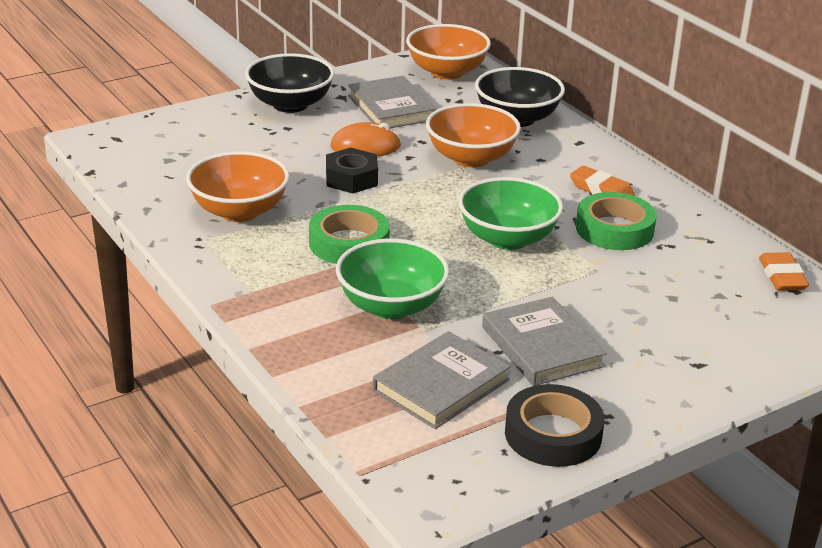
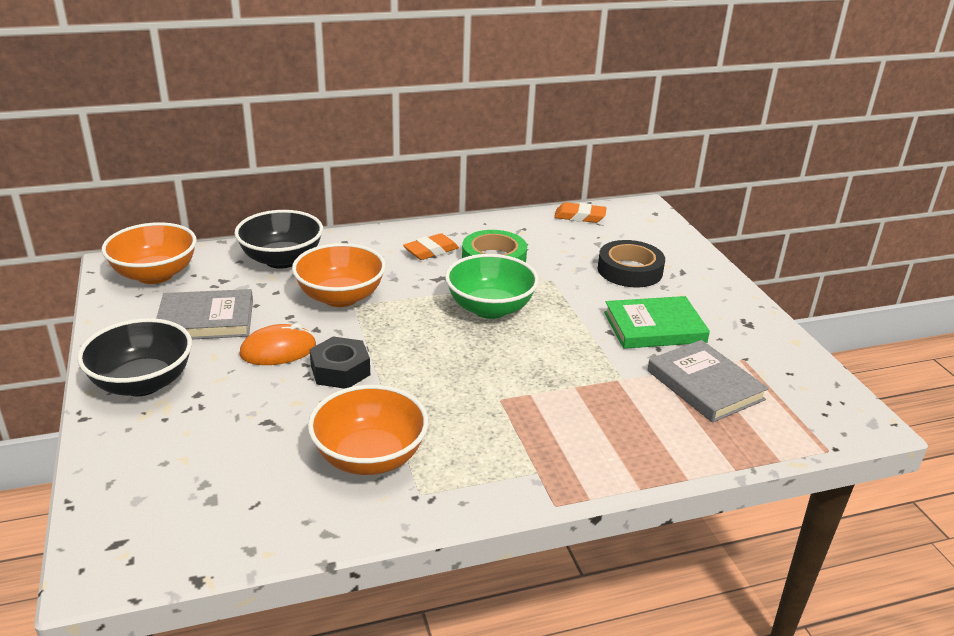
camera: 75 degrees left, 0 degrees up
green tape [309,205,390,264] -> none
orange mouse [330,122,401,157] -> orange mouse turned 60 degrees clockwise [239,324,316,365]
green bowl [336,239,449,319] -> none
grey book [482,297,607,386] -> green book [604,296,710,349]
black tape [505,384,604,467] -> black tape moved to [598,240,665,287]

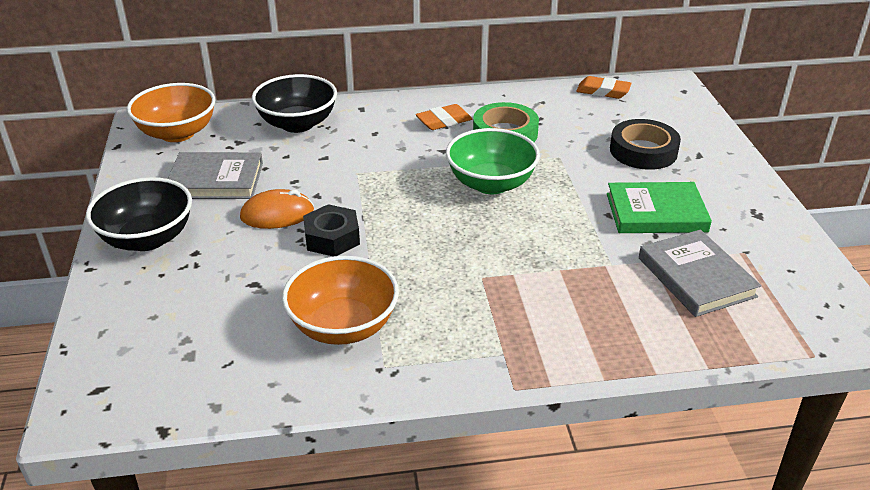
camera: 10 degrees right, 5 degrees up
orange bowl [292,243,386,307] -> none

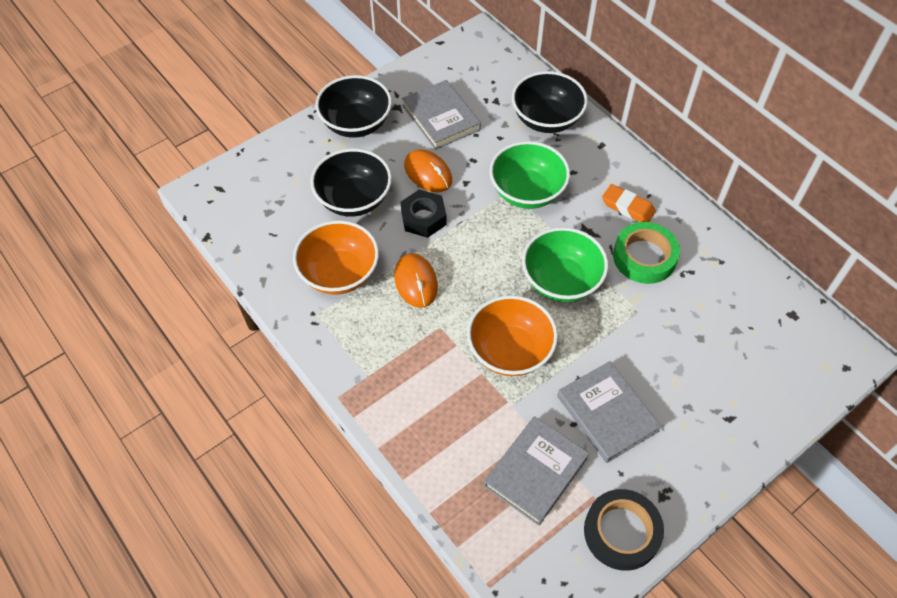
camera: 60 degrees right, 20 degrees up
orange bowl [127,83,216,142] -> orange bowl moved to [467,295,558,376]
orange eraser [576,76,632,99] -> none
green book [607,182,712,233] -> grey book [557,361,661,463]
black tape [610,119,681,170] -> black tape moved to [584,489,664,571]
none -> black bowl [310,148,392,217]
none -> orange mouse [394,253,438,308]
none -> green bowl [490,141,570,209]

